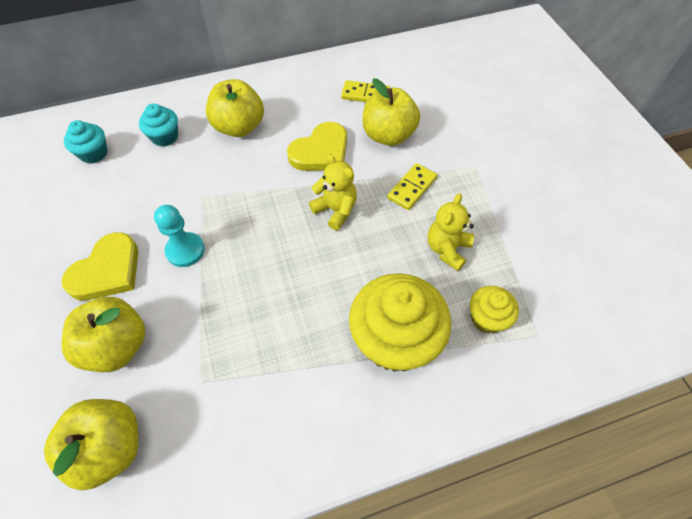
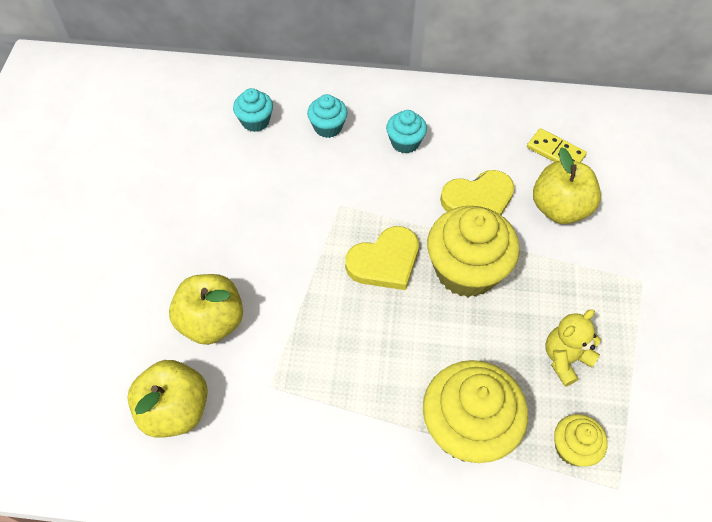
camera: 25 degrees right, 0 degrees up
yellow heart [62,232,138,300] -> yellow heart moved to [345,226,419,290]
turquoise pawn [154,205,205,267] -> none
yellow apple [206,79,264,137] -> turquoise cupcake [386,110,427,154]
yellow teddy bear [309,154,357,230] -> yellow cupcake [427,206,520,297]
yellow domino [387,163,437,210] -> none

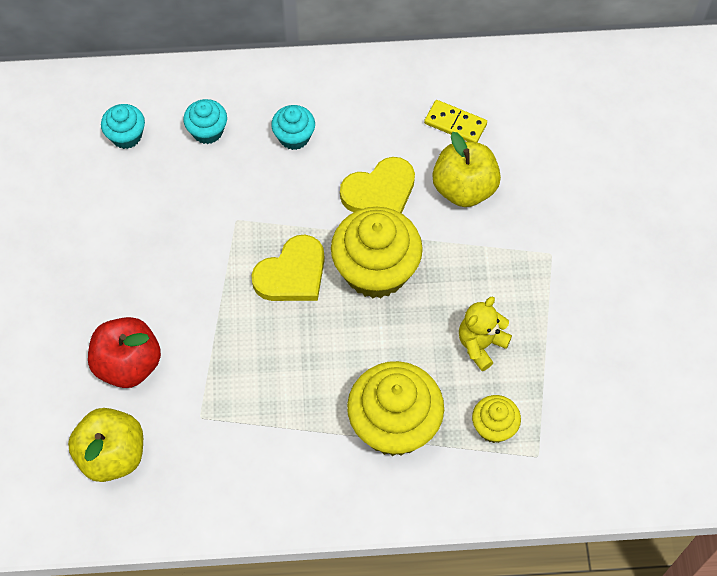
camera: 10 degrees left, 5 degrees up
yellow apple [169,274,243,345] -> red apple [88,317,161,388]

